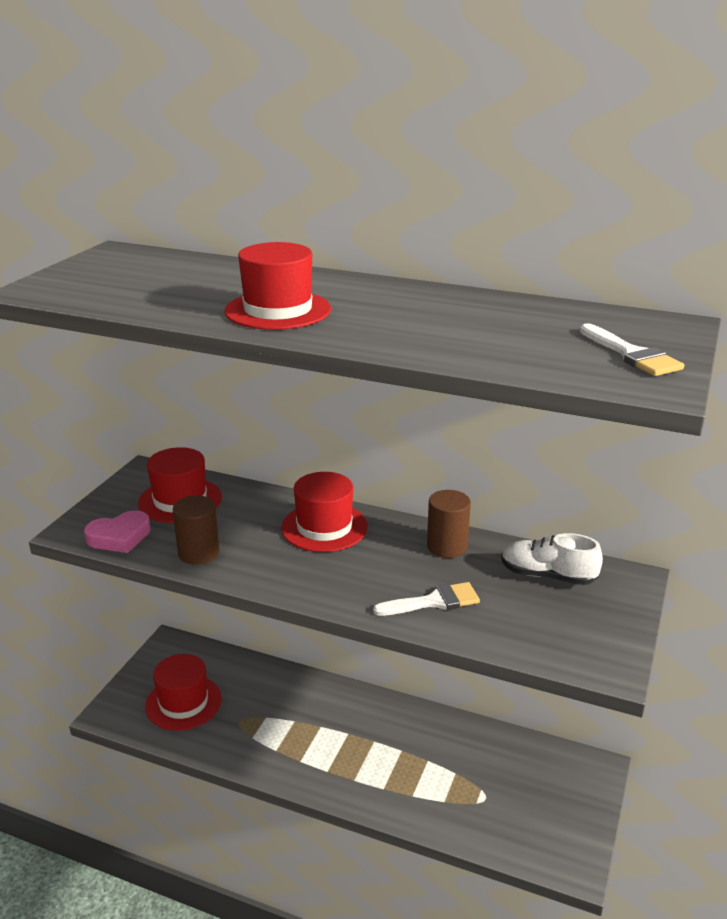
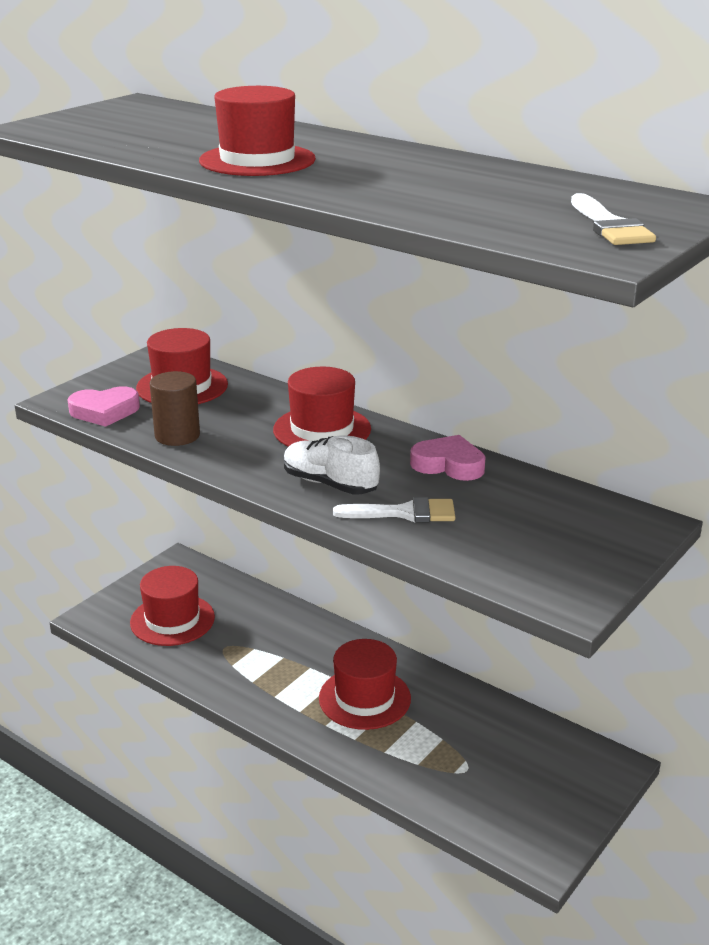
camera: 15 degrees right, 0 degrees up
brown cylinder [427,490,471,558] -> pink heart [410,435,486,481]
white shoe [501,533,603,585] -> white shoe moved to [284,435,380,494]
none -> red hat [319,639,411,730]

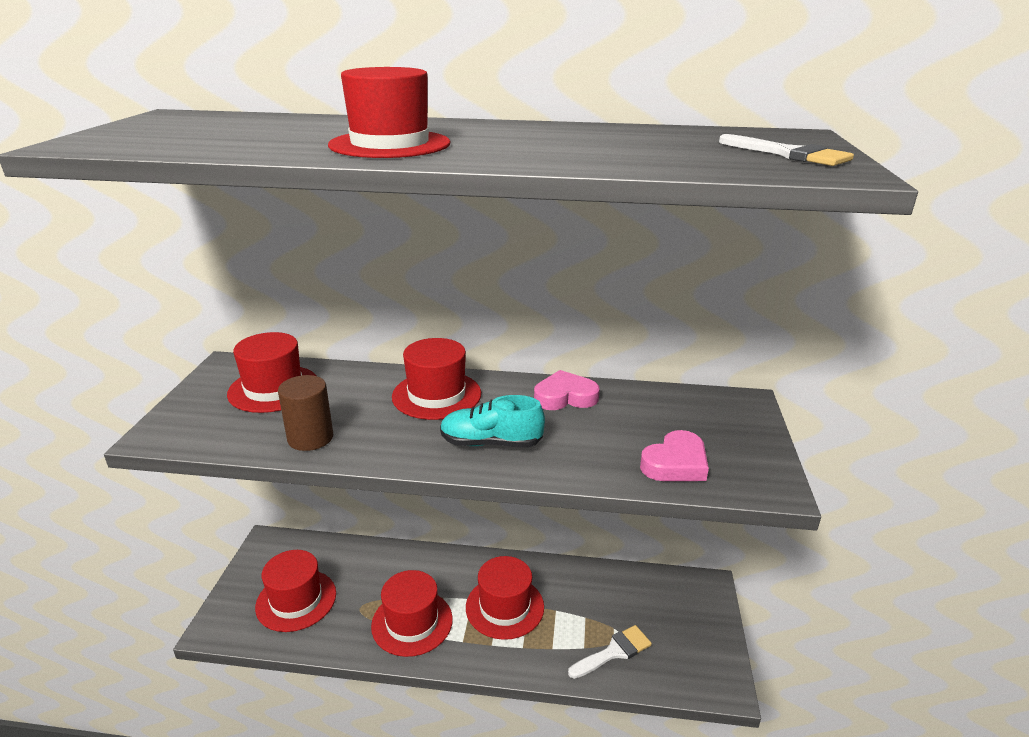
camera: 30 degrees left, 0 degrees up
pink heart [68,386,140,427] -> pink heart moved to [640,430,709,481]
white shoe [284,435,380,494] -> turquoise shoe [440,395,545,448]
white brush [333,497,455,523] -> white brush moved to [568,625,652,679]
none -> red hat [371,570,453,657]

